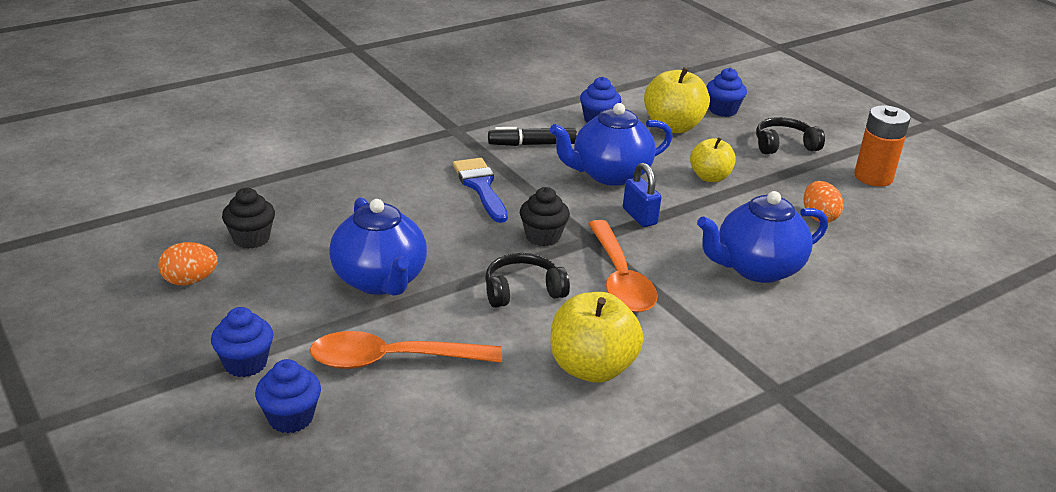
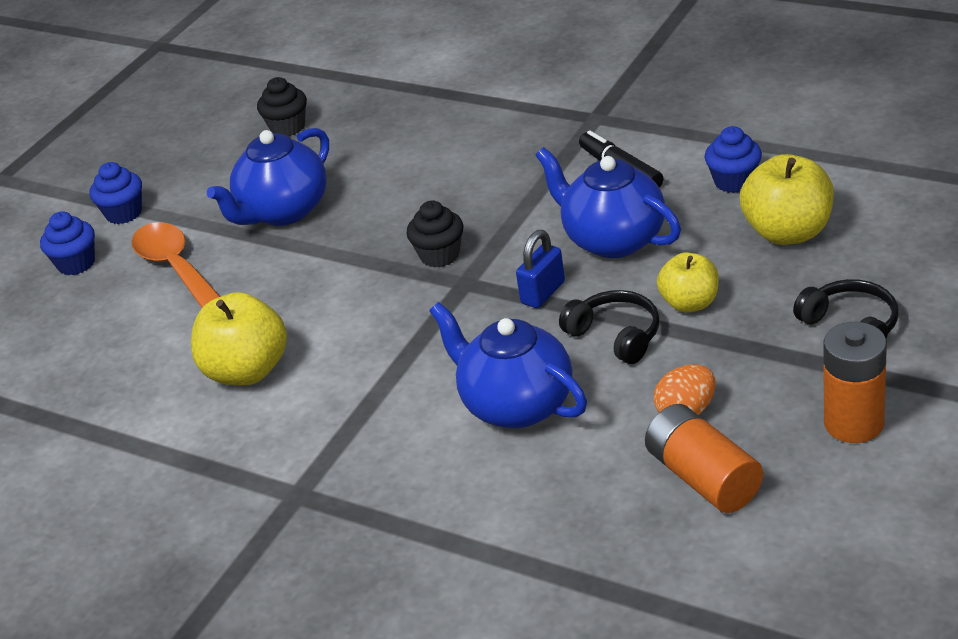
camera: 70 degrees right, 5 degrees up
orange egg [158,242,218,285] -> none
blue brush [453,158,508,223] -> none
black headphones [485,253,570,308] -> black headphones moved to [559,290,659,364]
orange spoon [588,220,658,313] -> none
blue cupcake [707,68,747,117] -> none
none -> orange battery [645,404,763,513]

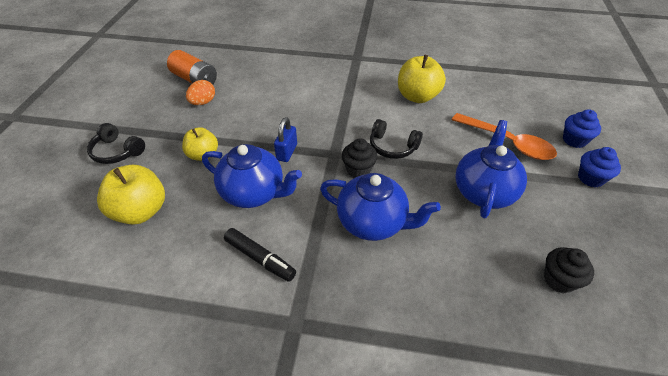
camera: 155 degrees right, 10 degrees up
blue teapot [429,302,587,428] -> blue teapot moved to [320,173,441,241]
black headphones [559,290,659,364] -> black headphones moved to [370,119,423,159]
blue cupcake [705,126,762,193] -> none
orange battery [824,322,887,443] -> none

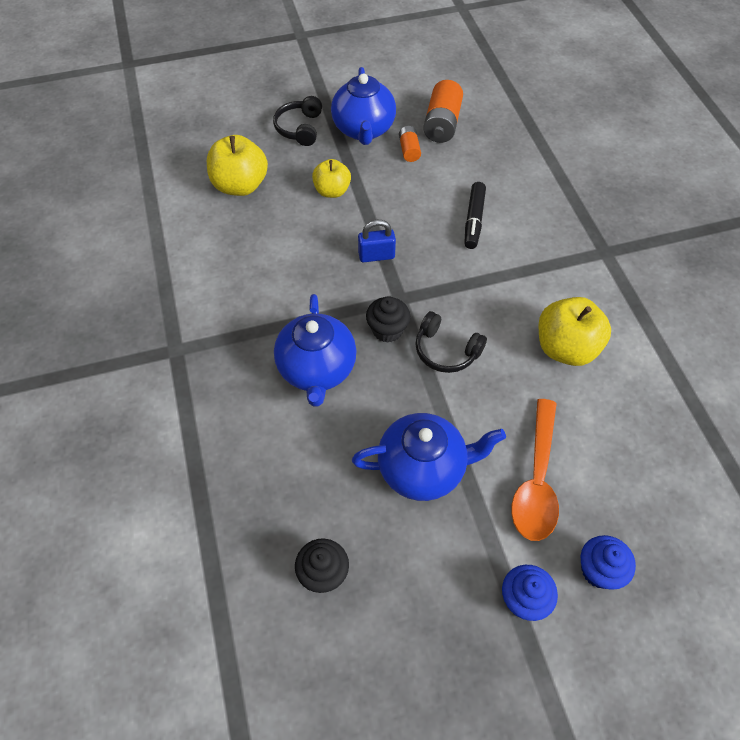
camera: 65 degrees right, 10 degrees up
orange egg [186,80,215,105] -> orange battery [399,126,421,162]
blue teapot [202,144,302,208] -> blue teapot moved to [331,67,396,145]
black marker [224,228,296,282] -> black marker moved to [465,182,486,249]
black headphones [370,119,423,159] -> black headphones turned 60 degrees counterclockwise [415,311,487,373]

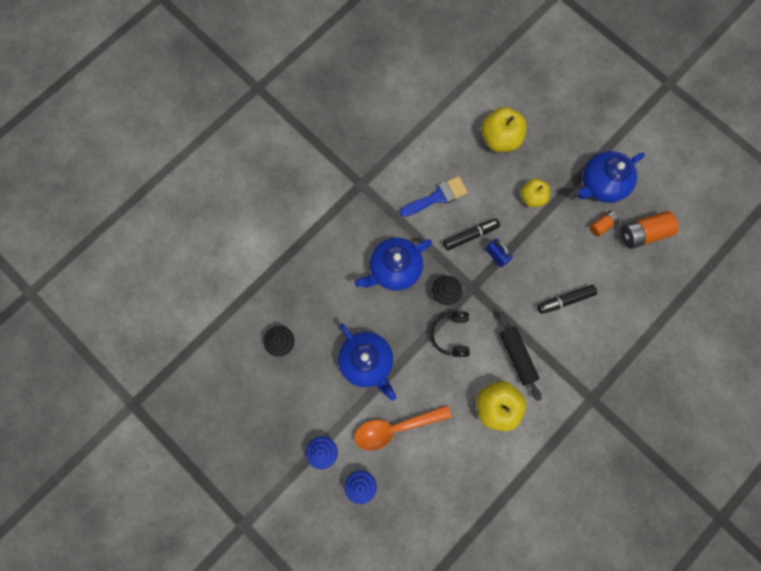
camera: 60 degrees right, 20 degrees up
black headphones [273,96,322,146] -> none
none -> blue brush [400,176,468,217]
none -> black marker [443,219,500,250]
none -> black rolling pin [498,312,541,401]

